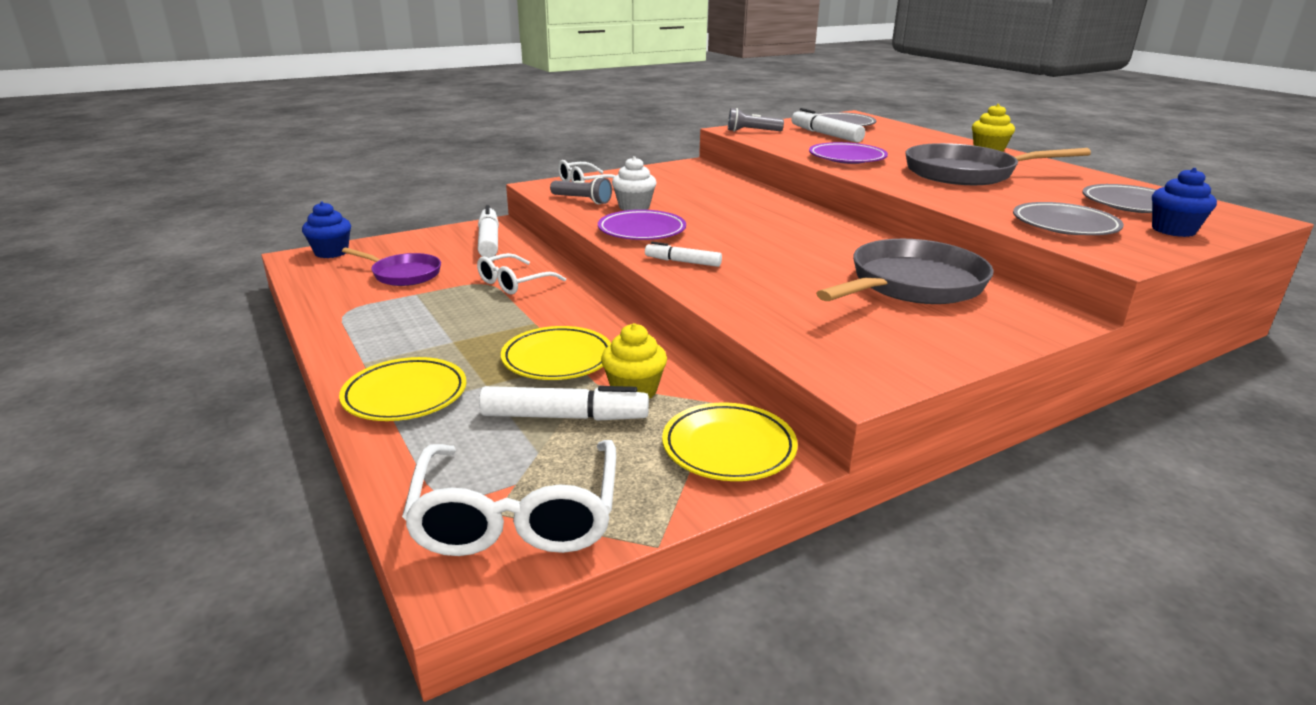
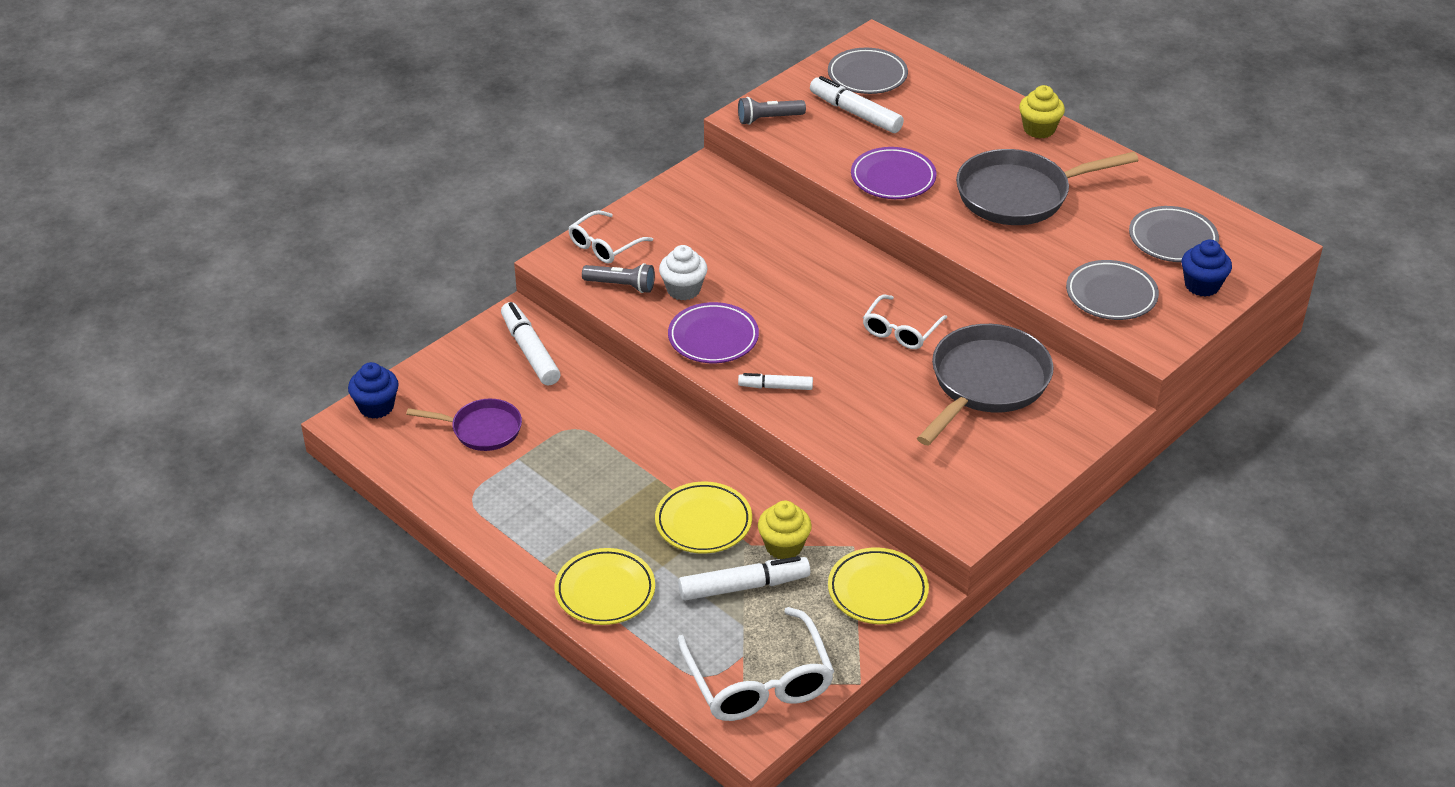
camera: 15 degrees left, 15 degrees up
white glasses [477,253,566,294] -> white glasses moved to [863,295,947,349]

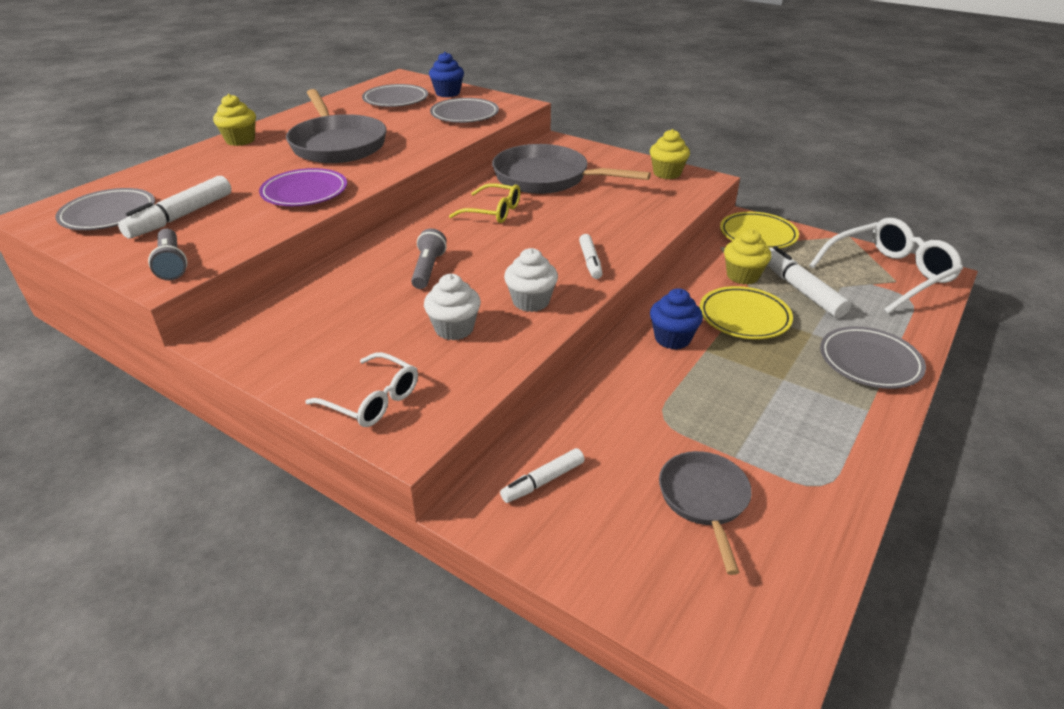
camera: 100 degrees left, 5 degrees down
blue cupcake [348,362,399,419] -> blue cupcake moved to [650,288,703,350]
purple pan [406,399,522,451] -> grey pan [659,451,752,575]
white marker [501,302,560,386] -> white marker [500,448,585,503], size x0.61
yellow plate [554,548,655,625] -> grey plate [820,326,926,389]
grey flashlight [582,263,655,293] -> grey flashlight moved to [411,228,447,289]
purple plate [668,302,759,363] -> white cupcake [504,248,558,312]
white glasses [863,295,947,349] -> yellow glasses [449,183,520,223]
none -> yellow cupcake [650,129,690,179]

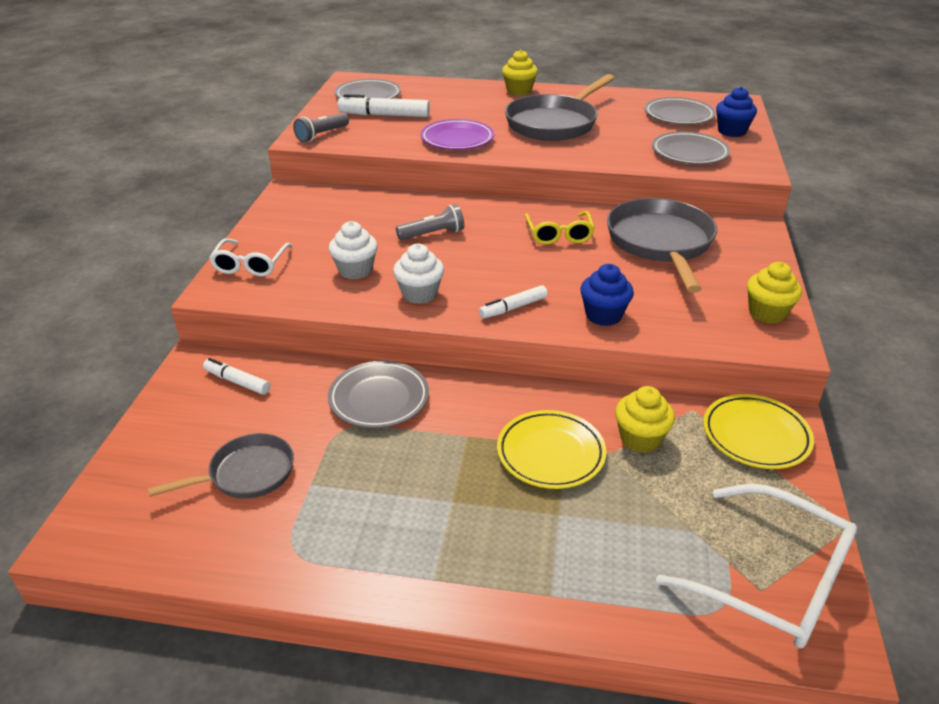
camera: 65 degrees right, 0 degrees up
blue cupcake [650,288,703,350] -> blue cupcake moved to [580,264,634,326]
white marker [767,246,851,318] -> none
grey plate [820,326,926,389] -> grey plate moved to [328,361,429,428]

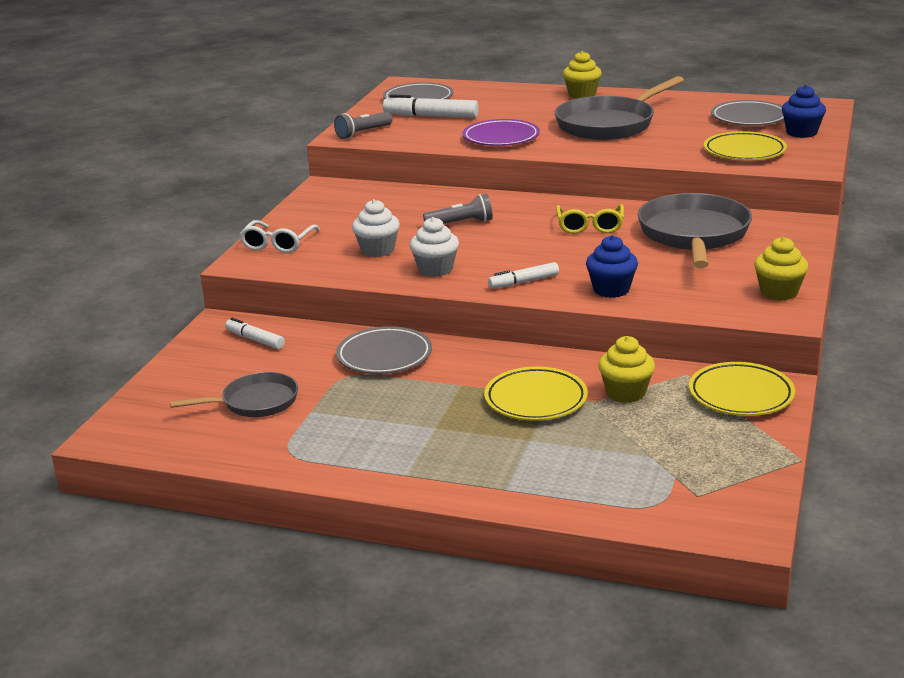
camera: 10 degrees right, 10 degrees down
grey plate [652,132,730,164] -> yellow plate [704,131,787,160]
white glasses [656,484,857,649] -> none

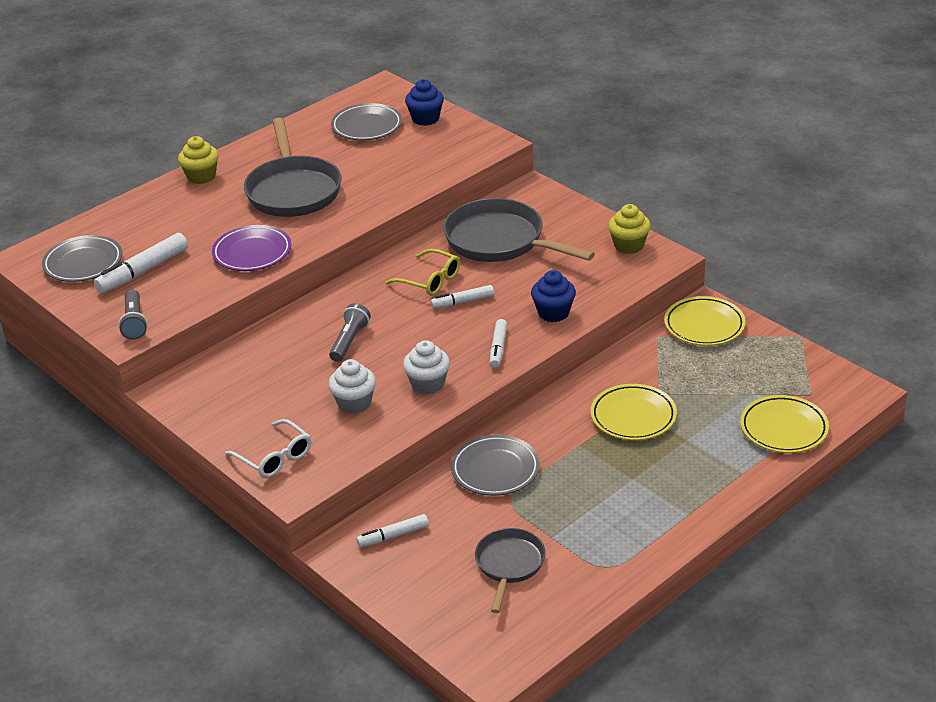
camera: 60 degrees left, 10 degrees up
yellow cupcake [598,336,655,403] -> none
yellow plate [704,131,787,160] -> yellow plate moved to [740,395,829,453]
none -> white marker [431,285,494,309]

